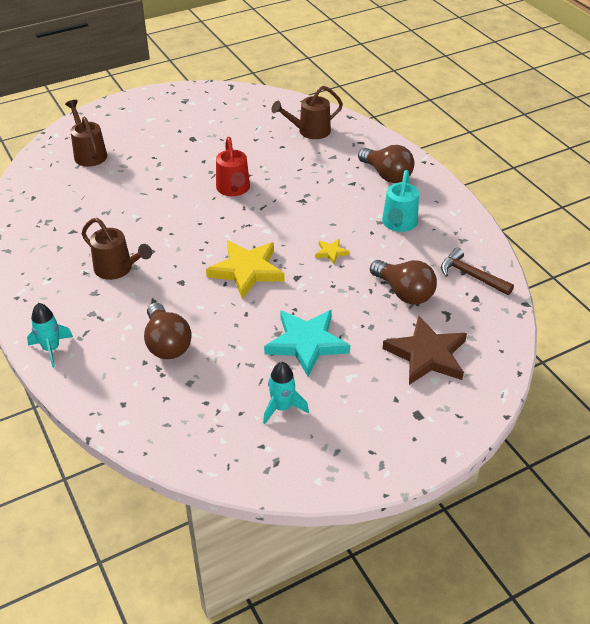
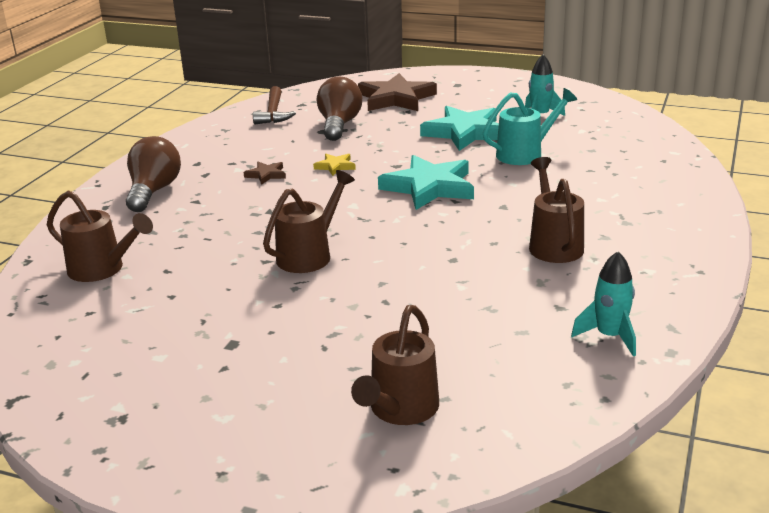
camera: 130 degrees left, 15 degrees down
turquoise rocket [27,303,73,367] -> turquoise rocket moved to [571,251,636,356]
brown light bulb [144,303,192,359] -> none
yellow star [206,240,285,299] -> turquoise star [378,155,474,210]
red watering can [216,137,250,196] -> brown watering can [263,170,355,273]
turquoise watering can [382,170,419,232] -> turquoise watering can moved to [483,88,577,165]
none -> brown star [244,162,286,185]

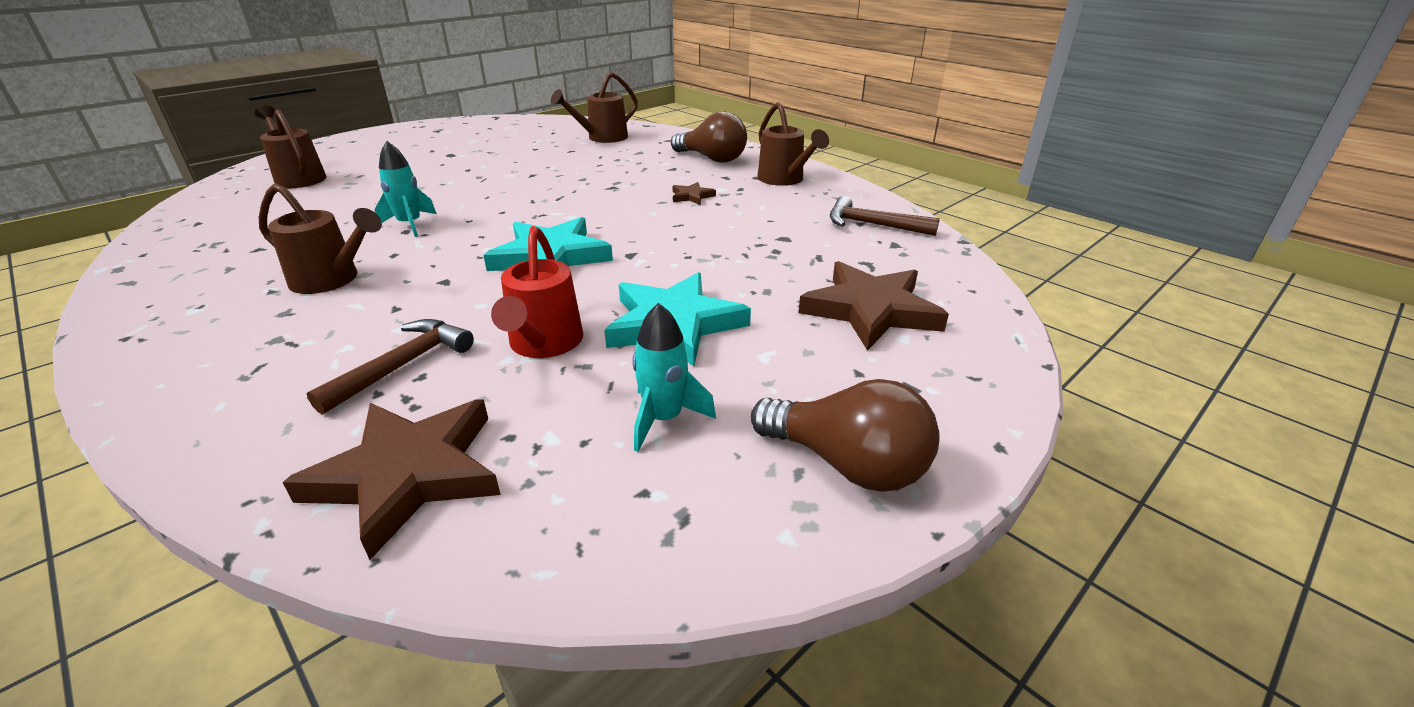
camera: 115 degrees right, 5 degrees up
brown watering can [263,170,355,273] -> brown watering can moved to [757,102,829,186]
yellow star [313,154,356,176] -> none
brown light bulb [317,77,362,141] -> brown light bulb moved to [751,379,940,492]
turquoise watering can [483,88,577,165] -> red watering can [491,226,583,358]
turquoise rocket [571,251,636,356] -> turquoise rocket moved to [375,141,437,237]
none -> brown star [282,399,501,560]
none -> brown hammer [306,319,474,415]

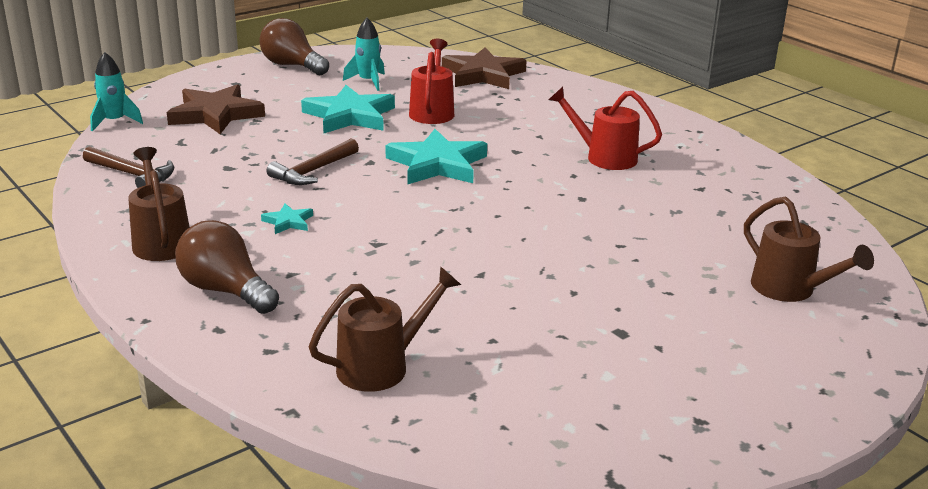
camera: 175 degrees left, 5 degrees down
brown watering can [259,183,382,294] -> red watering can [549,87,662,170]
brown hammer [306,319,474,415] -> brown hammer moved to [267,138,359,185]
turquoise rocket [375,141,437,237] -> turquoise rocket moved to [90,52,143,131]
brown star [673,182,716,205] -> turquoise star [261,204,313,234]

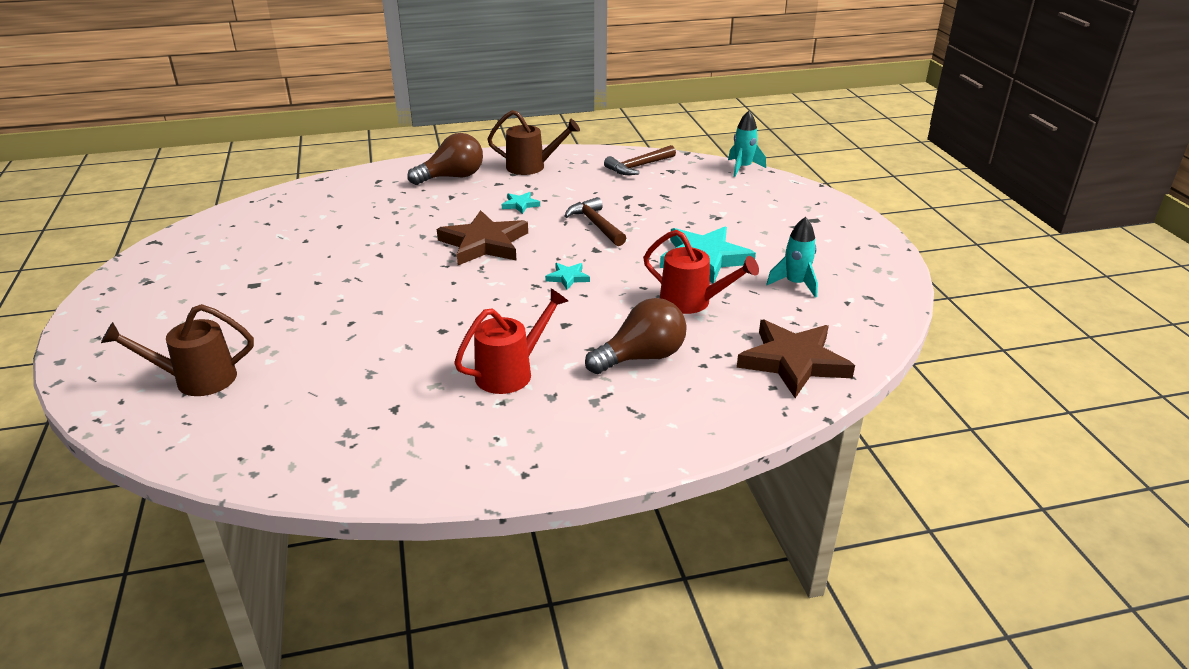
camera: 115 degrees right, 5 degrees up
brown star [167,84,265,134] -> brown star moved to [437,210,528,265]
brown light bulb [259,18,329,75] -> brown light bulb moved to [585,298,687,374]
brown watering can [308,266,461,392] -> none
turquoise star [385,129,487,184] -> turquoise star [545,263,590,290], size x0.45

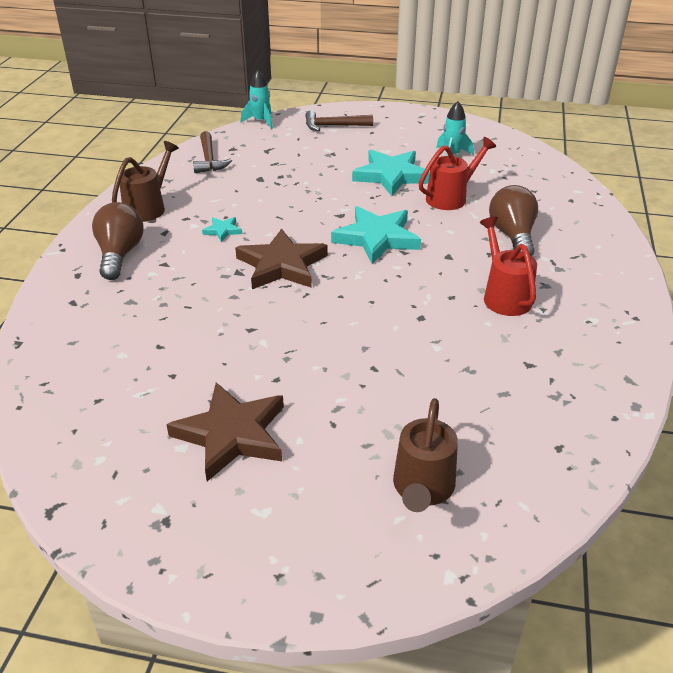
camera: 65 degrees left, 5 degrees up
turquoise star [545,263,590,290] -> turquoise star [331,206,421,264], size x2.21
brown hammer [565,197,626,246] -> brown hammer moved to [305,110,373,131]
brown star [737,320,855,398] -> brown star moved to [166,382,284,481]

